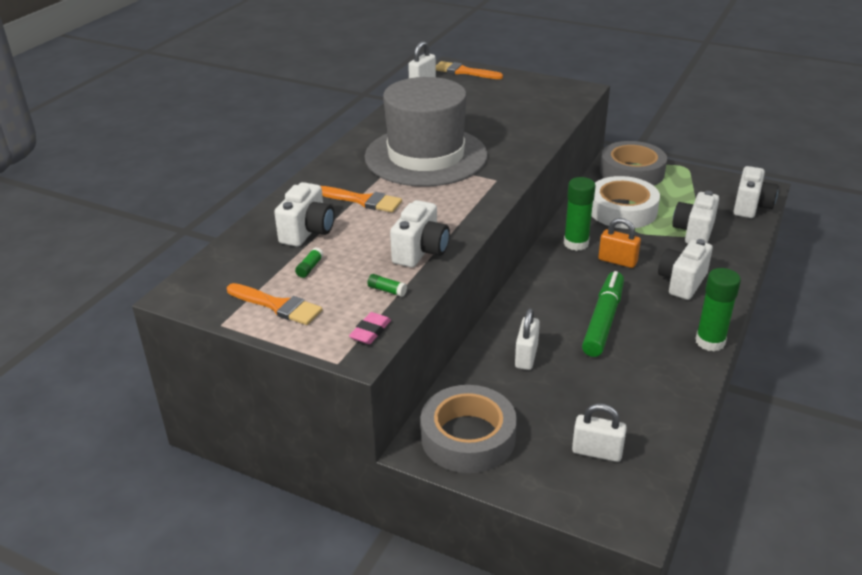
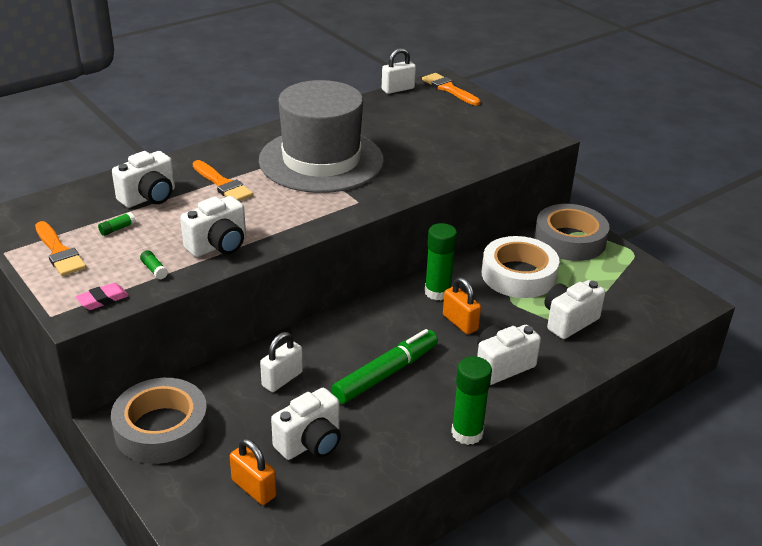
camera: 25 degrees right, 0 degrees up
white padlock [572,403,627,462] -> orange padlock [230,438,277,505]
white camera [733,166,778,218] -> white camera moved to [271,388,341,460]

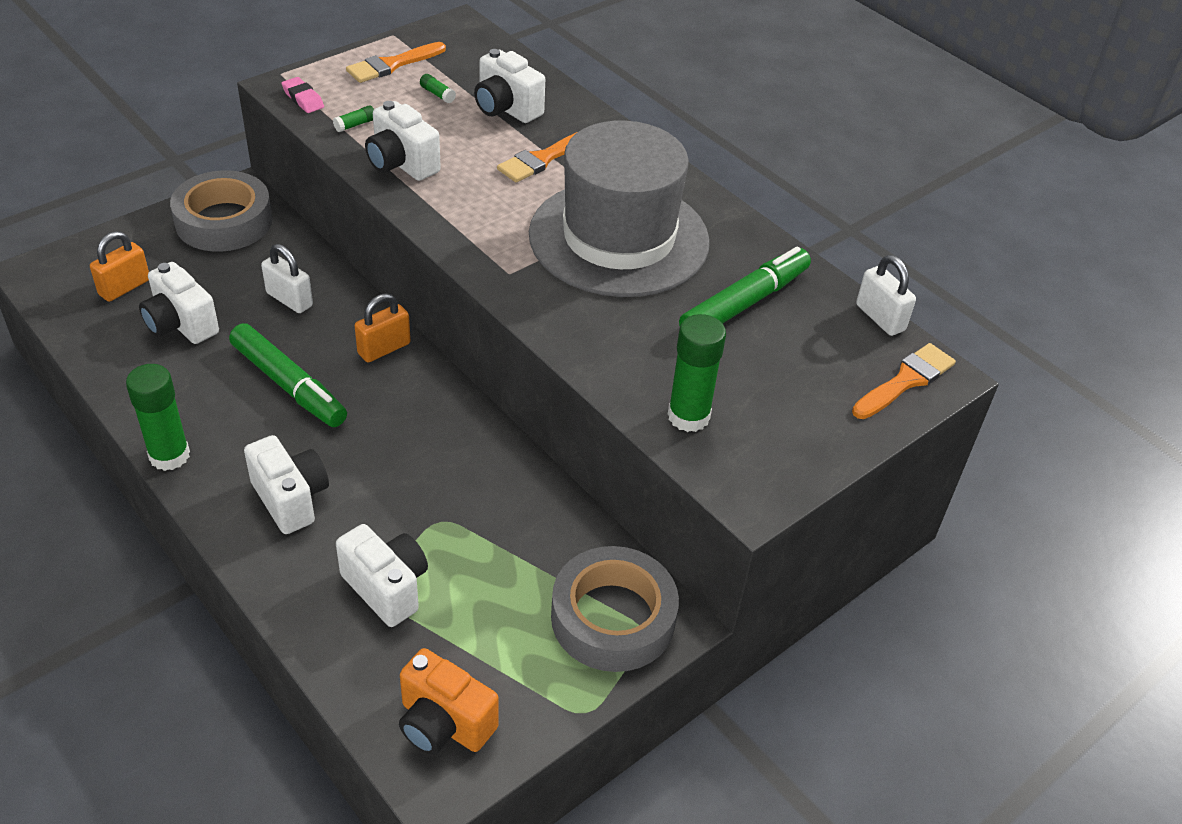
camera: 85 degrees right, 10 degrees up
green glue stick [425,223,457,301] -> green glue stick moved to [668,314,726,432]
orange padlock [443,277,481,334] -> orange padlock moved to [355,293,411,362]
white tape [482,236,560,298] -> none
none -> orange camera [399,648,499,755]
none -> green marker [679,246,811,326]

